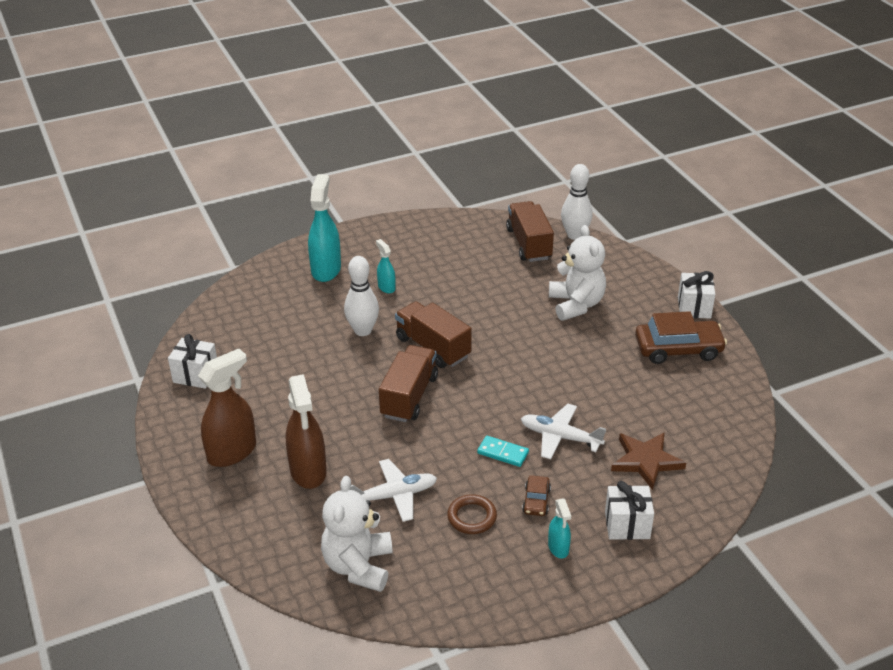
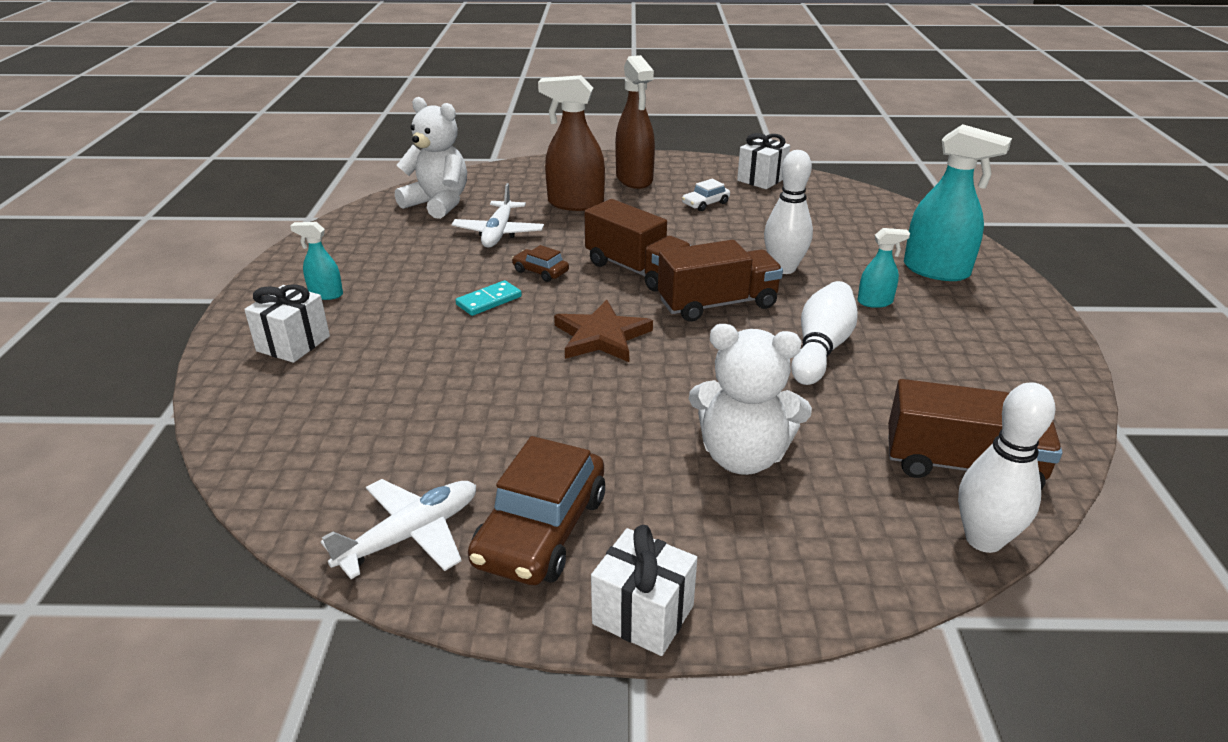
camera: 115 degrees right, 5 degrees down
brown ring [447,494,497,534] -> none
white plane [521,404,606,459] -> white plane moved to [321,479,476,579]
brown car [522,475,551,516] -> brown car moved to [512,245,569,282]
brown star [611,432,686,490] -> brown star moved to [554,300,653,362]
none -> white car [682,179,730,211]
none -> white bowling pin [791,281,858,385]

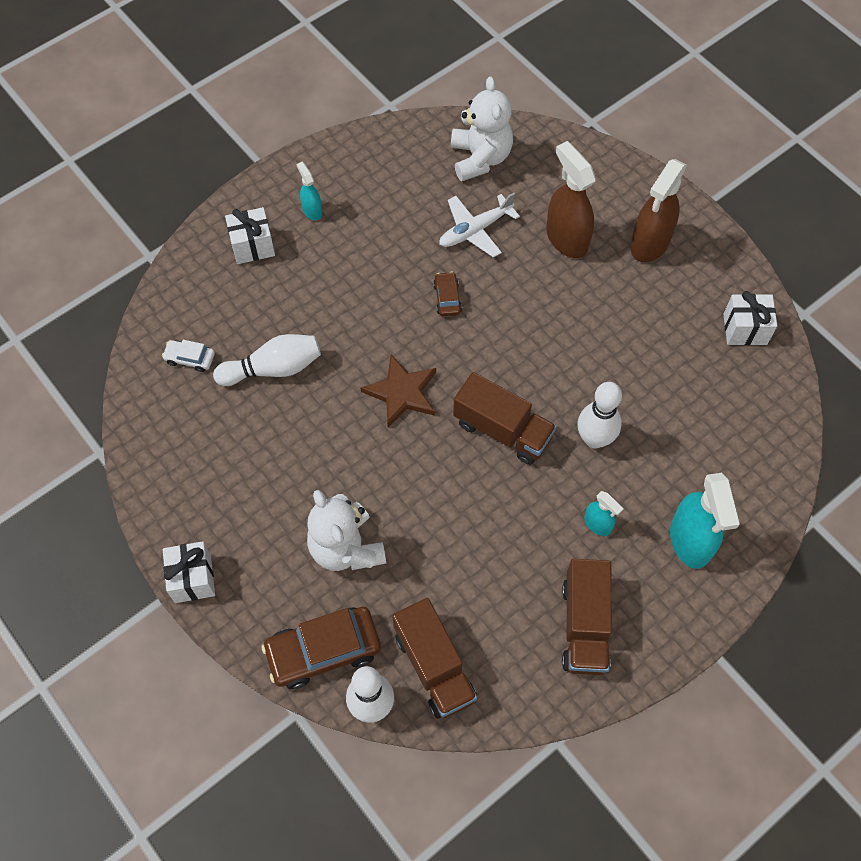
camera: 50 degrees right, 30 degrees up
white plane [321,479,476,579] -> none
turquoise domino [456,280,522,316] -> none
brown car [468,436,605,585] -> brown car moved to [261,607,381,689]
brown truck [584,199,691,292] -> brown truck moved to [562,559,612,675]
white car [682,179,730,211] -> white car moved to [162,340,215,372]
white bowling pin [791,281,858,385] -> white bowling pin moved to [213,334,321,386]

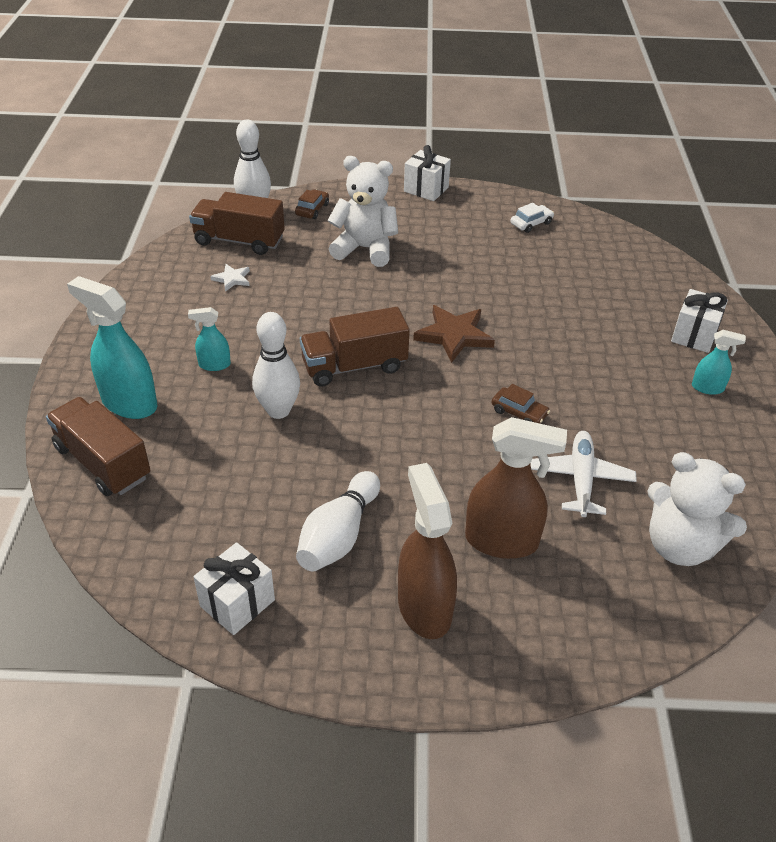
camera: 130 degrees right, 20 degrees down
white car [162,340,215,372] -> white car moved to [511,203,554,233]
white bowling pin [213,334,321,386] -> white bowling pin moved to [296,471,380,571]
brown car [261,607,381,689] -> brown car [295,189,329,219], size x0.50
brown truck [562,559,612,675] -> brown truck moved to [46,397,150,496]
none -> white star [210,264,250,292]

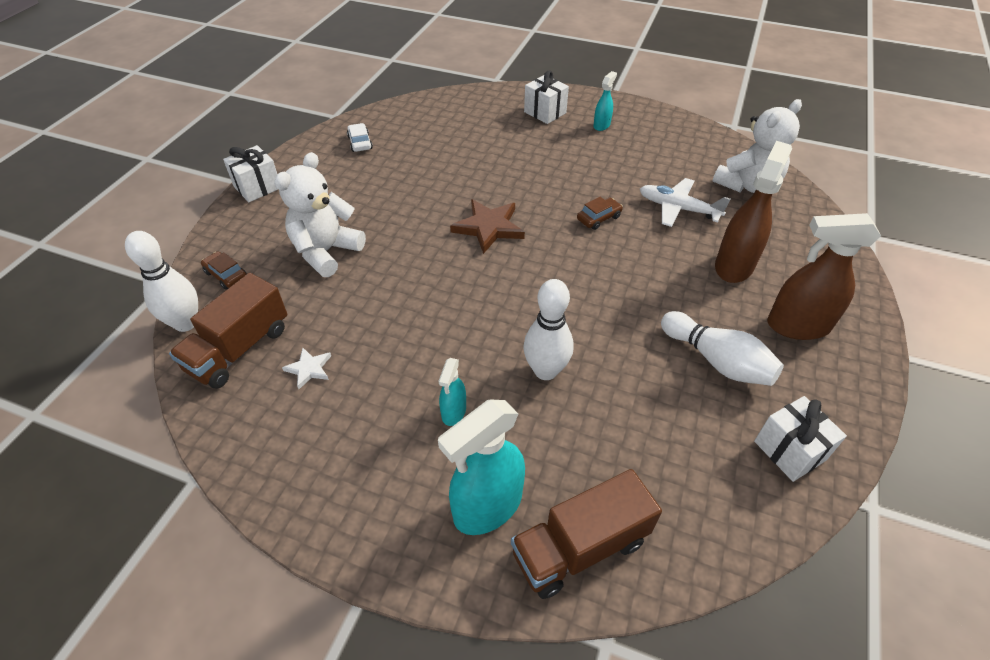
camera: 70 degrees left, 5 degrees up
brown truck [300,307,410,387] -> none

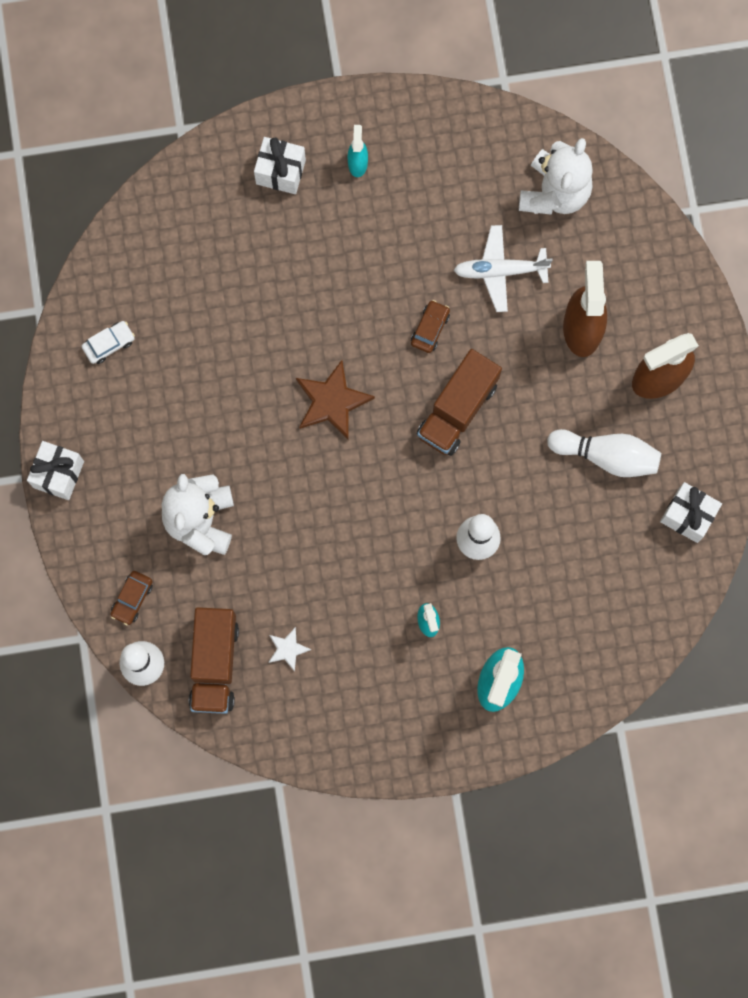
camera: 30 degrees left, 30 degrees up
brown car [201,251,247,290] -> brown car turned 75 degrees counterclockwise [110,571,153,625]
white car [347,123,373,152] -> white car turned 105 degrees clockwise [82,321,135,364]
brown truck [511,469,662,599] -> brown truck moved to [417,349,502,456]

